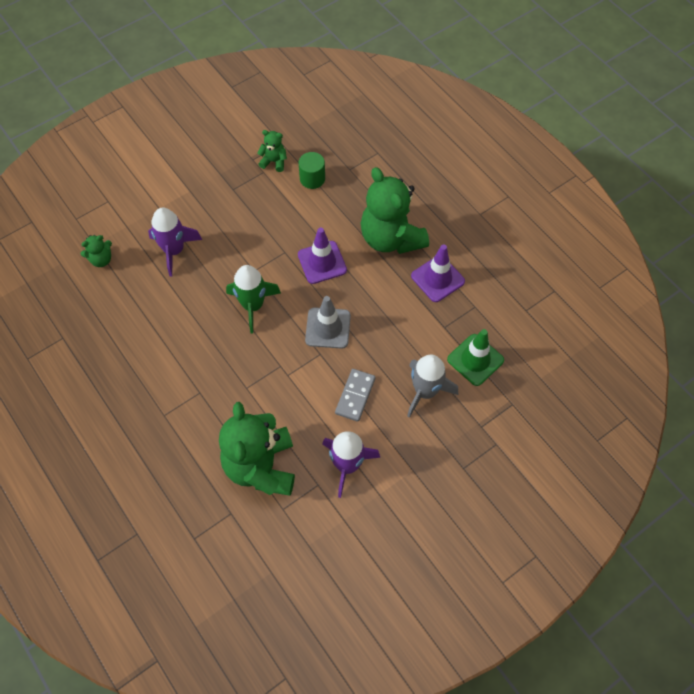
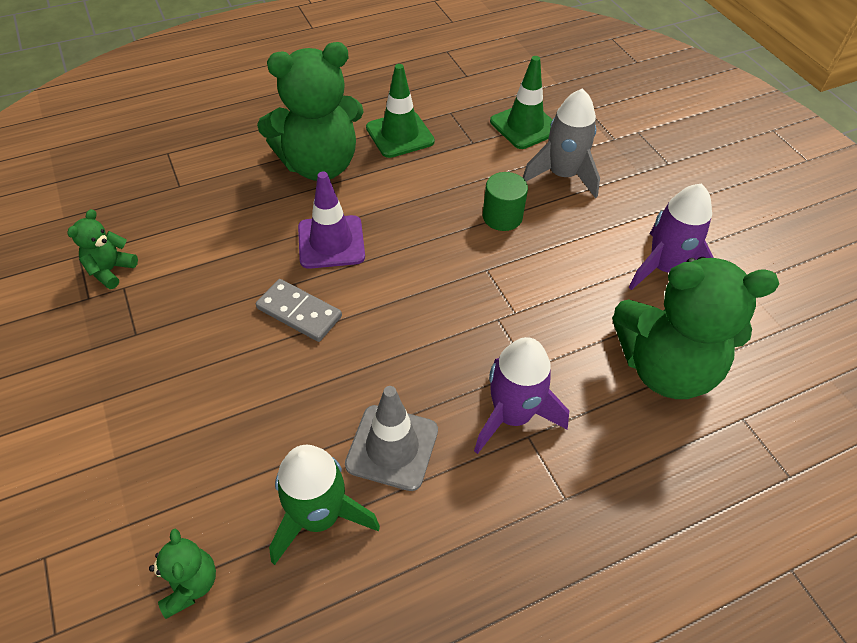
camera: 80 degrees left, 10 degrees down
purple rocket [148,207,202,277] -> purple rocket moved to [474,337,569,454]
green rocket [226,265,281,334] -> green rocket moved to [269,445,380,565]
green cylinder [299,152,325,189] -> green cylinder moved to [483,172,528,231]
grey traffic cone [305,296,351,349] -> grey traffic cone moved to [345,386,438,491]
grey domino [335,369,375,422] -> grey domino moved to [256,279,342,342]
purple traffic cone [411,244,465,302] -> green traffic cone [366,64,435,158]

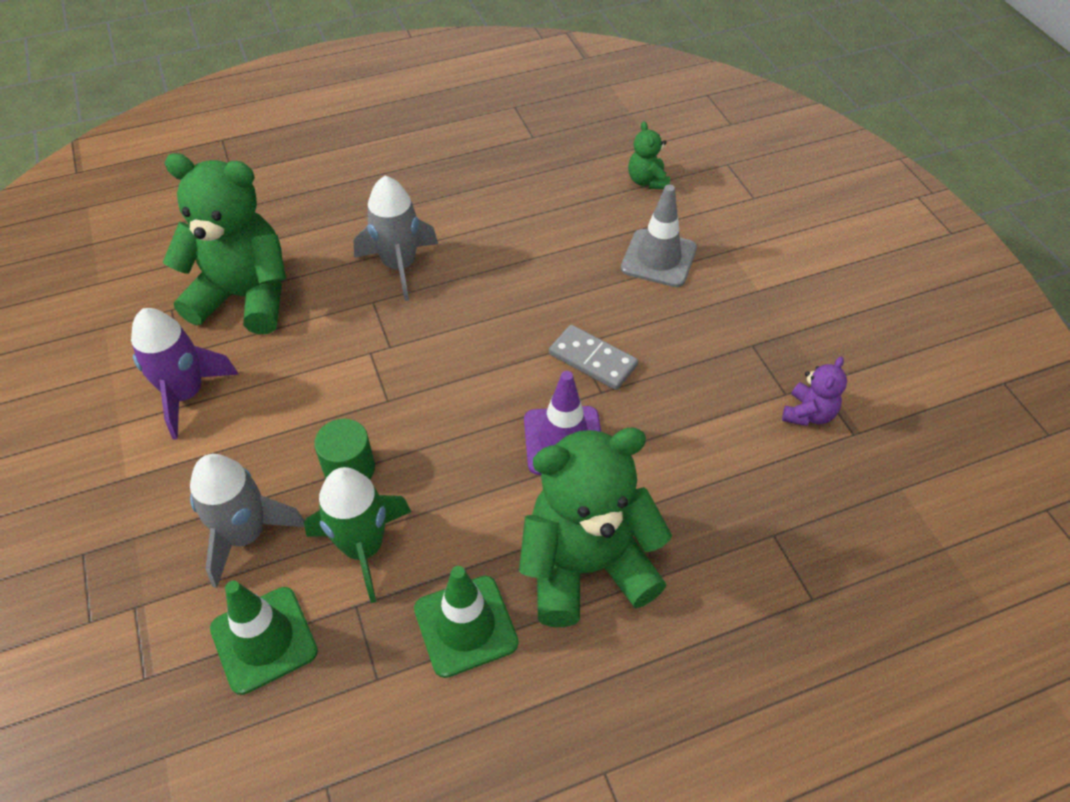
camera: 175 degrees left, 0 degrees up
green teddy bear [67,209,138,289] -> purple teddy bear [782,357,847,426]
green rocket [269,445,380,565] -> green rocket moved to [304,467,411,603]
grey traffic cone [345,386,438,491] -> grey traffic cone moved to [621,184,697,287]
purple rocket [474,337,569,454] -> grey rocket [353,176,438,301]

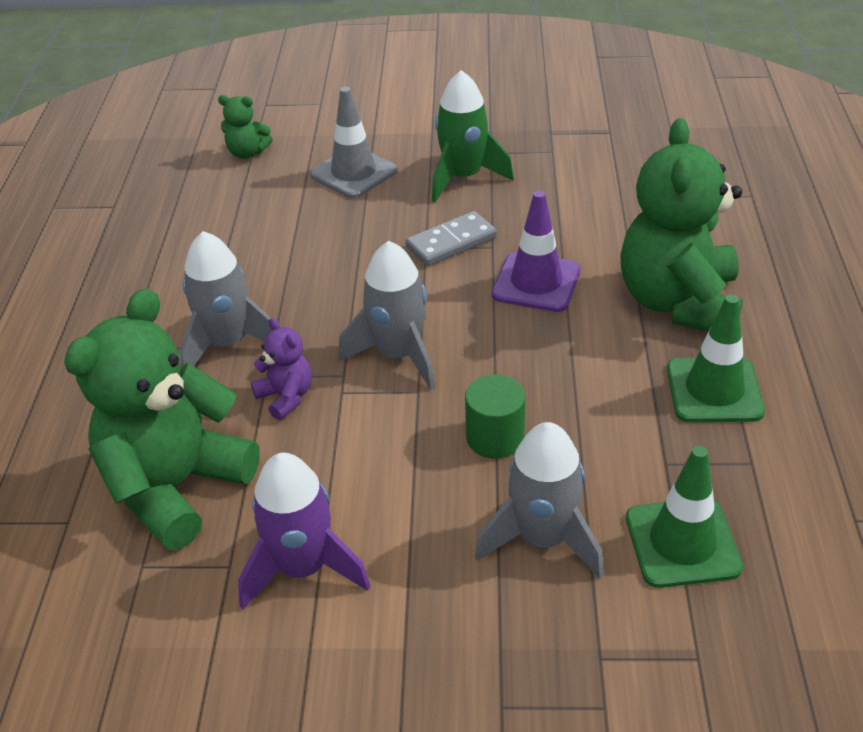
camera: 65 degrees left, 10 degrees down
green rocket [304,467,411,603] -> green rocket moved to [432,70,514,202]
purple teddy bear [782,357,847,426] -> purple teddy bear moved to [251,318,312,420]
none -> grey rocket [338,241,435,390]

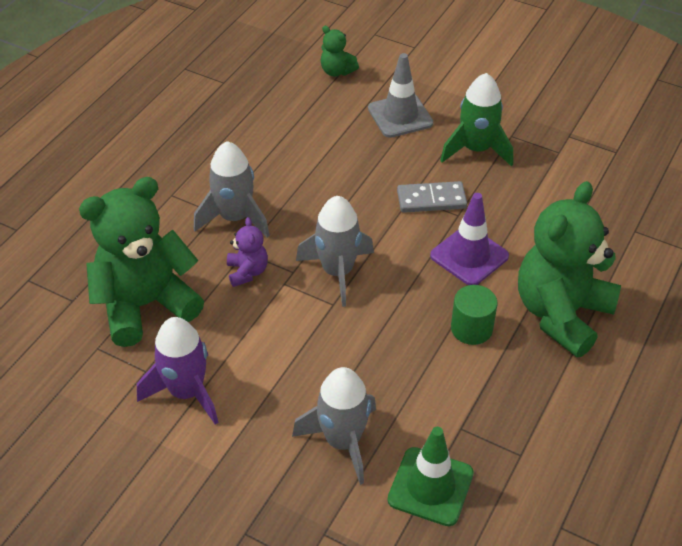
camera: 25 degrees right, 5 degrees up
green cylinder [465,375,525,459] -> green cylinder moved to [451,285,497,345]
green traffic cone [667,294,765,422] -> none

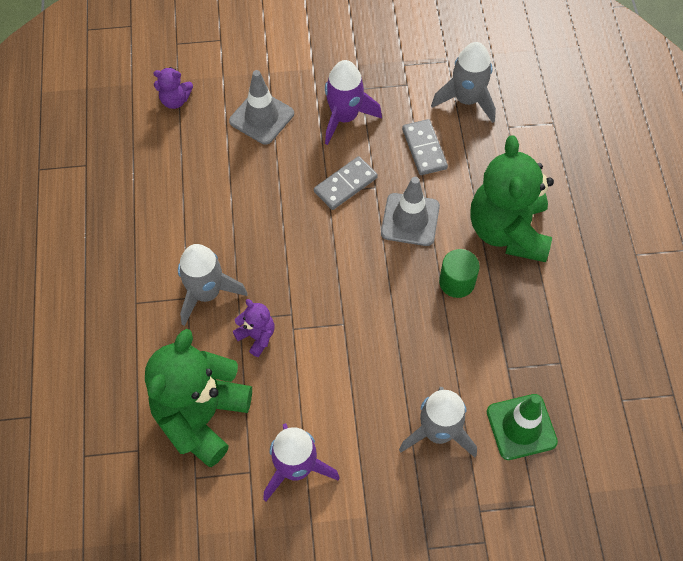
camera: 35 degrees left, 15 degrees up
grey rocket [296,196,374,307] -> grey rocket moved to [431,42,496,123]
green teddy bear [320,26,359,77] -> purple teddy bear [153,67,193,109]
purple traffic cone [430,193,509,285] -> grey traffic cone [381,177,440,246]
green rocket [440,73,513,167] -> purple rocket [325,60,382,145]
none -> grey domino [402,119,448,175]

